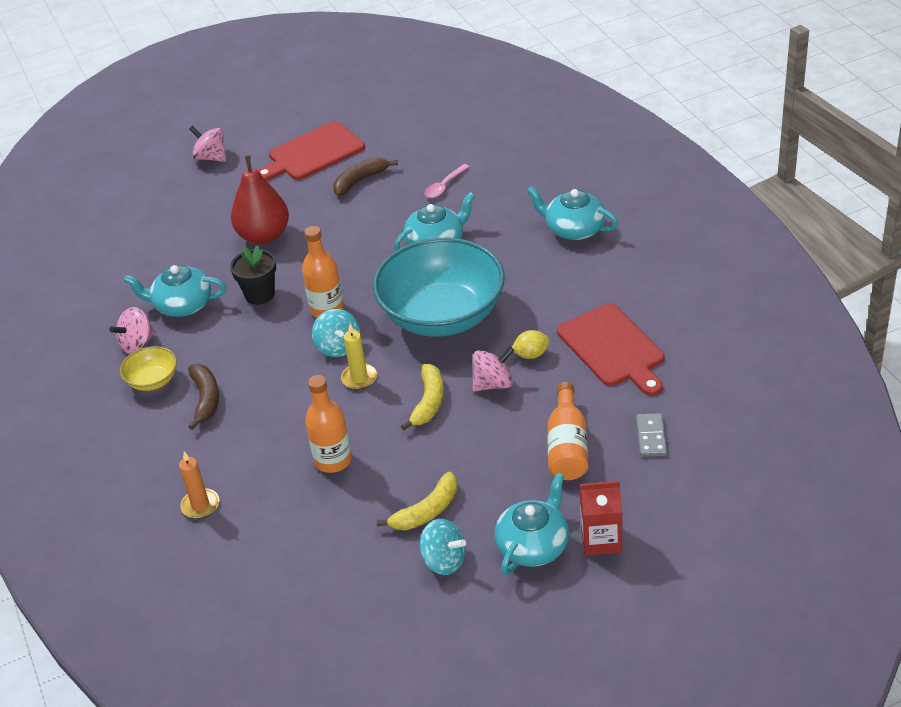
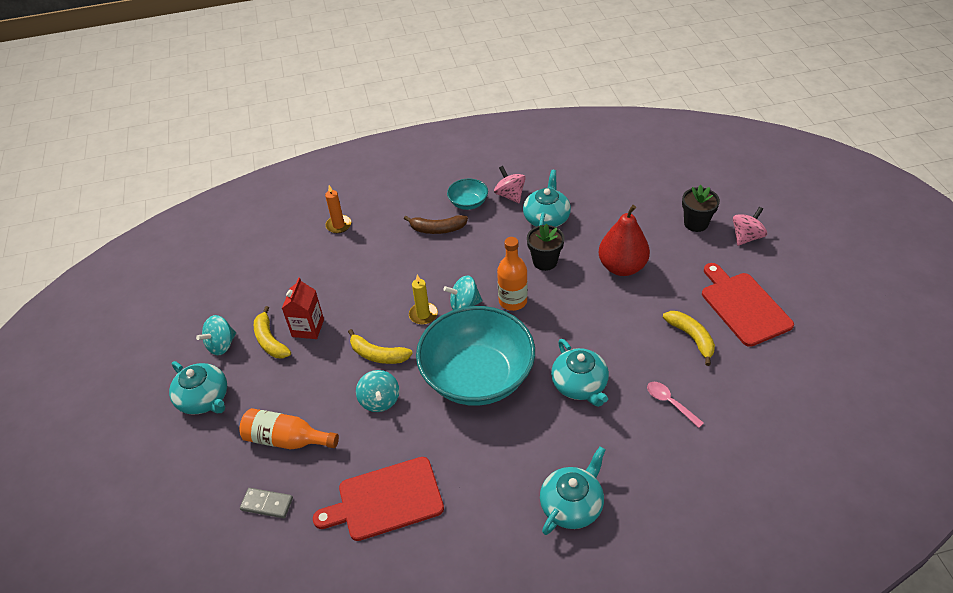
camera: 100 degrees right, 5 degrees up
yellow bowl [120,346,177,391] -> turquoise bowl [447,179,488,210]
orange bottle [305,375,352,473] -> none
brown banana [333,157,398,196] -> yellow banana [663,311,715,366]
pink spinning top [472,347,514,392] -> turquoise spinning top [356,370,399,412]
yellow lemon [512,330,550,359] -> none
red carton [580,481,622,556] -> red carton moved to [282,277,324,339]
none -> black flower pot [682,184,720,232]

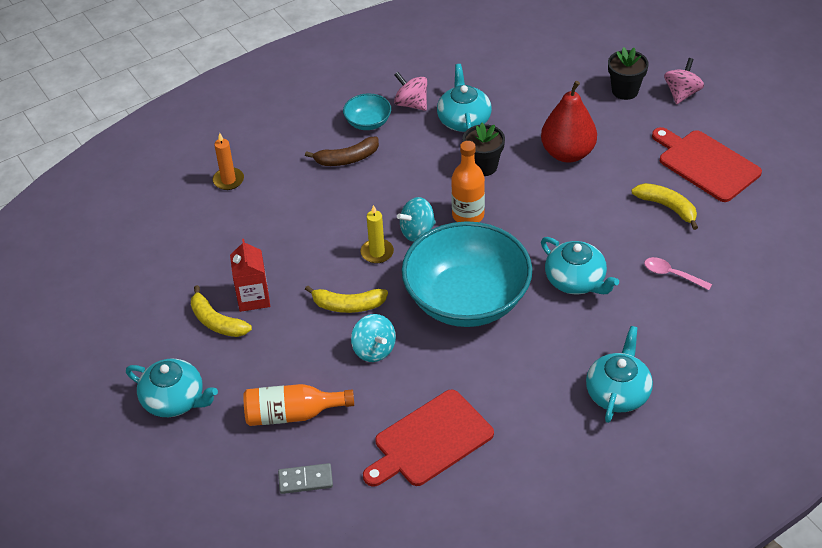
camera: 20 degrees left, 0 degrees up
turquoise spinning top [196,315,236,355] -> none

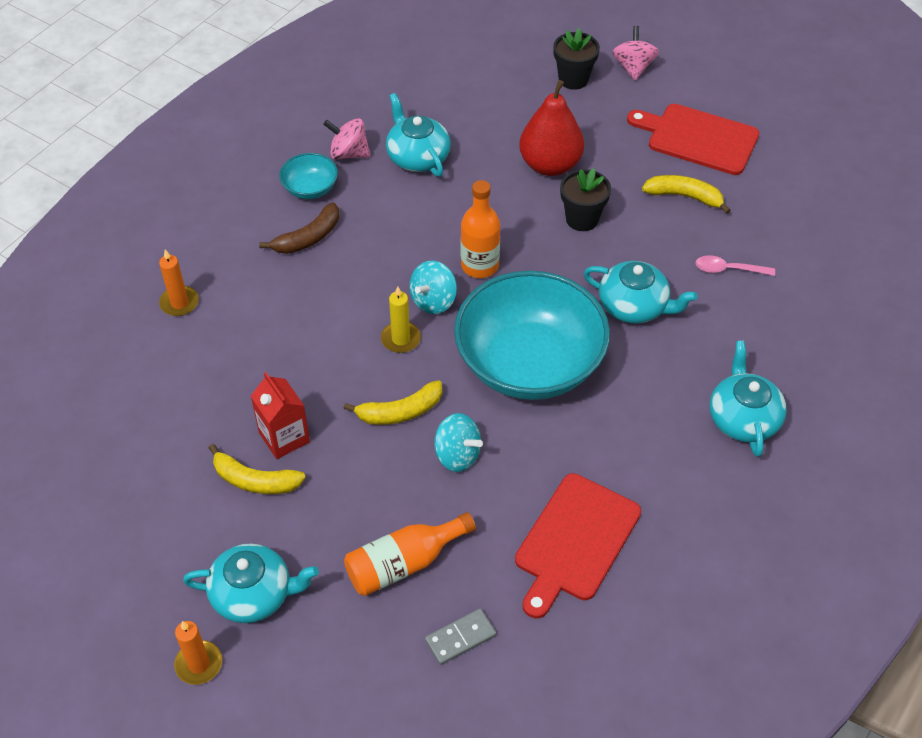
camera: 25 degrees left, 5 degrees up
black flower pot [463,123,505,176] -> black flower pot moved to [560,168,611,231]
none -> orange candle [174,621,222,685]

